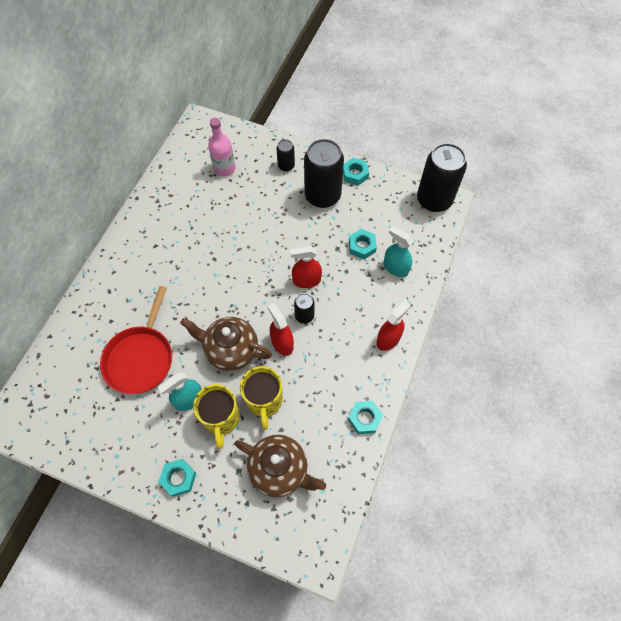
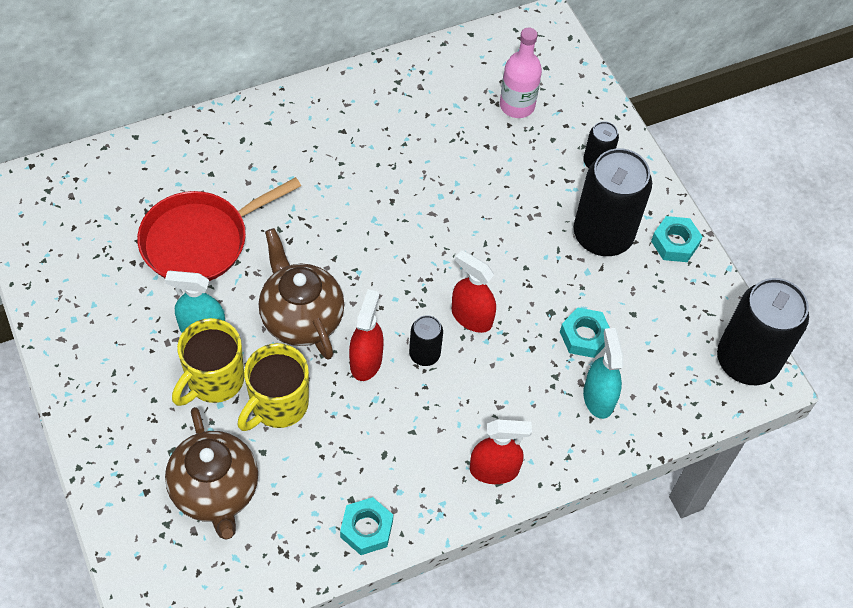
camera: 40 degrees right, 5 degrees down
turquoise nut [159,459,196,497] -> none

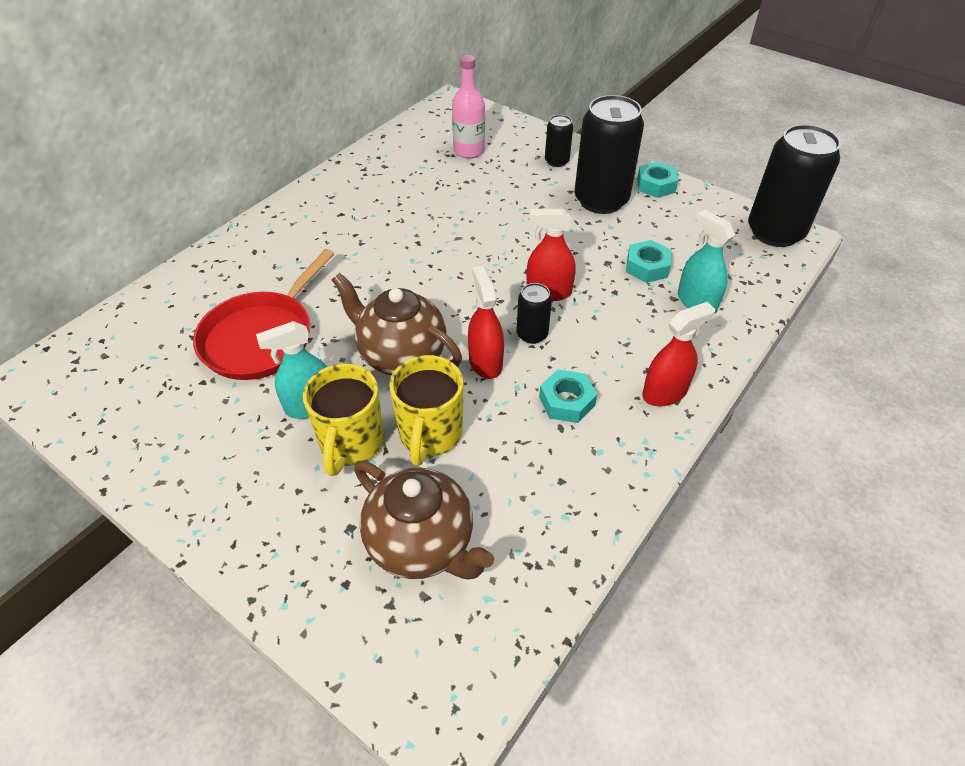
camera: 25 degrees left, 10 degrees down
turquoise nut [340,497,393,555] -> turquoise nut moved to [539,369,597,423]

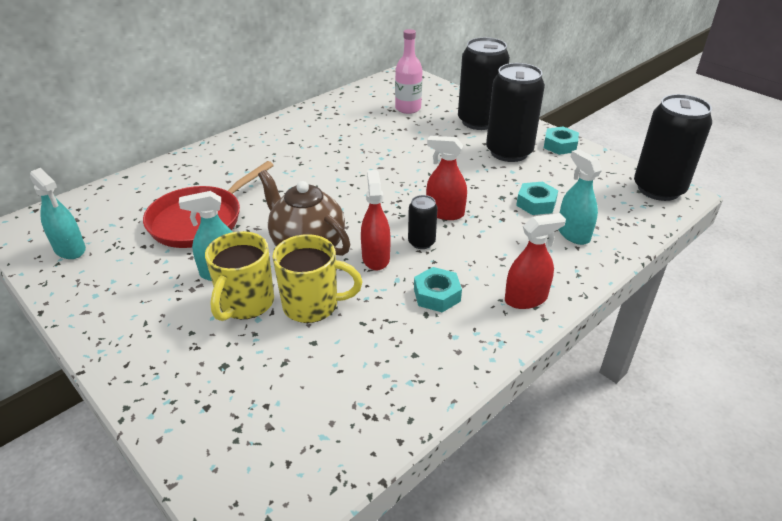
camera: 10 degrees right, 10 degrees down
brown teapot [354,460,494,579] -> none
yellow mug [389,355,463,466] -> yellow mug turned 105 degrees counterclockwise [272,234,363,323]
black can [545,115,573,167] -> black can [458,37,510,130], size x2.08
none -> turquoise spray bottle [30,168,86,259]

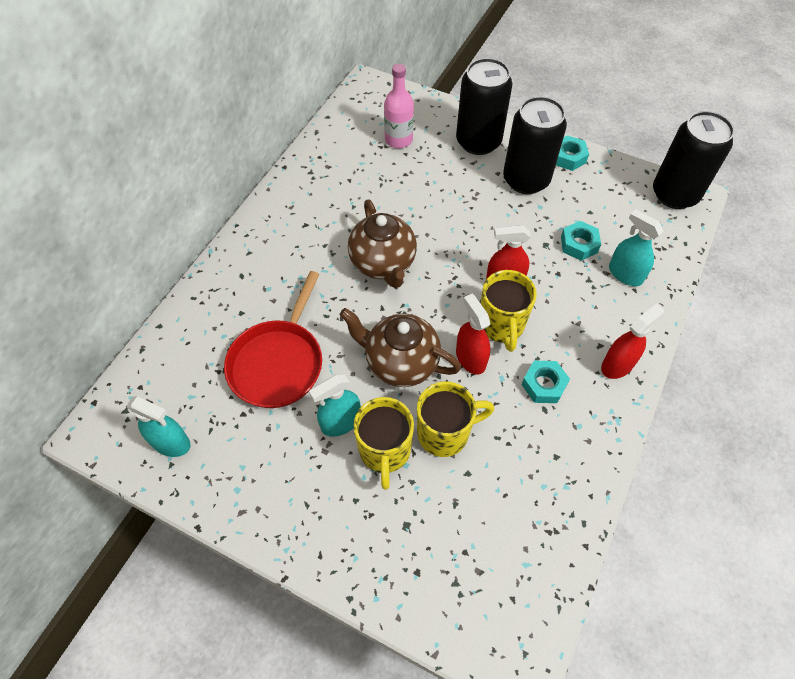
camera: 20 degrees left, 20 degrees up
black can [408,195,438,249] -> yellow mug [481,270,537,352]
none -> brown teapot [348,200,417,288]

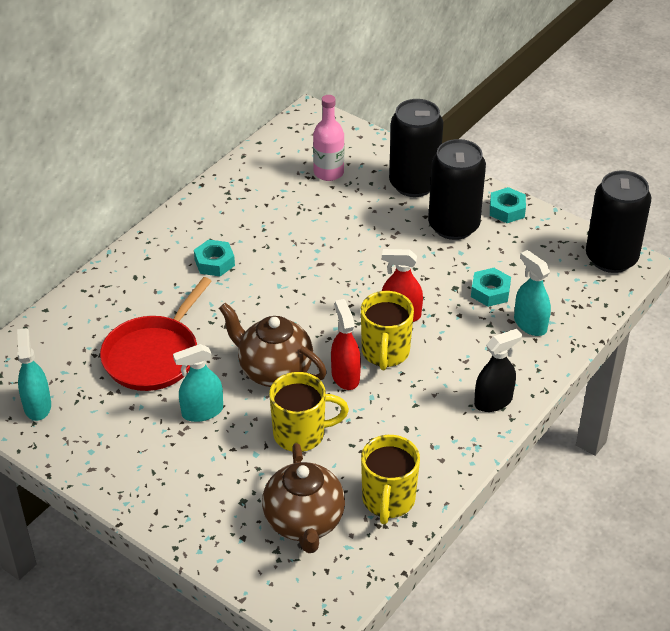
camera: 10 degrees right, 15 degrees down
turquoise spray bottle [127,396,191,457] -> turquoise spray bottle turned 135 degrees counterclockwise [17,328,51,421]
brown teapot [348,200,417,288] -> brown teapot moved to [262,443,345,553]
yellow mug [353,397,414,490] -> yellow mug moved to [361,435,420,524]
turquoise nut [521,361,570,403] -> turquoise nut moved to [194,239,235,276]
red spray bottle [601,304,664,379] -> black spray bottle [474,329,522,412]

